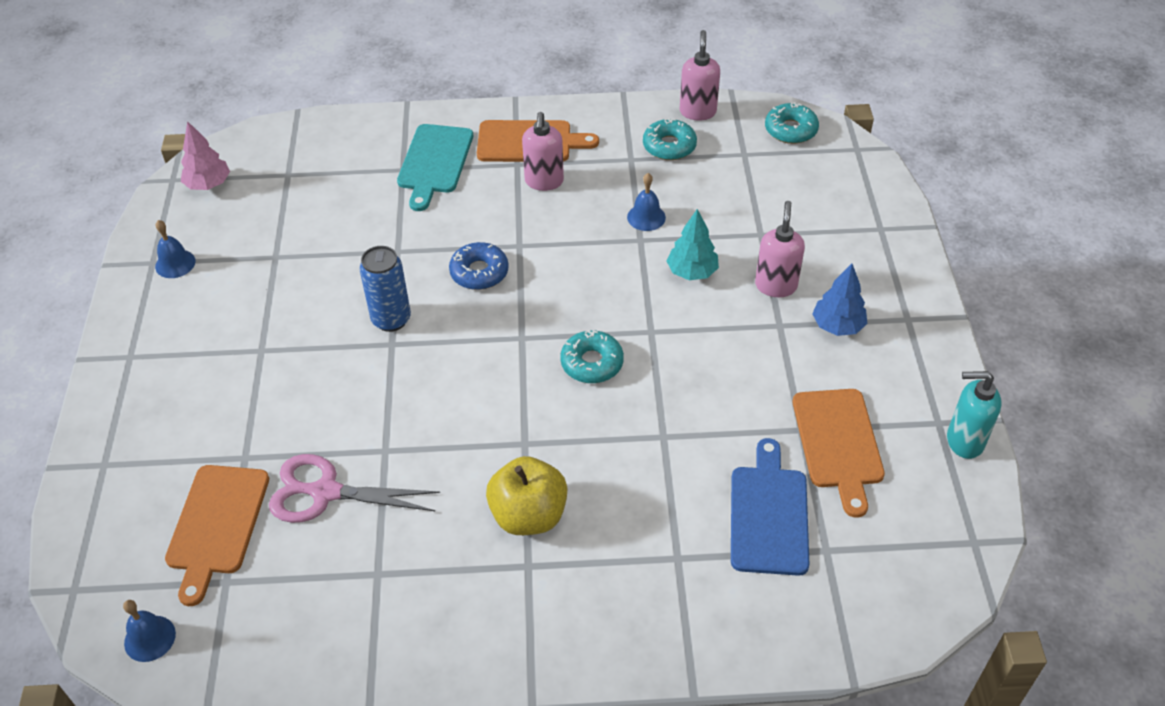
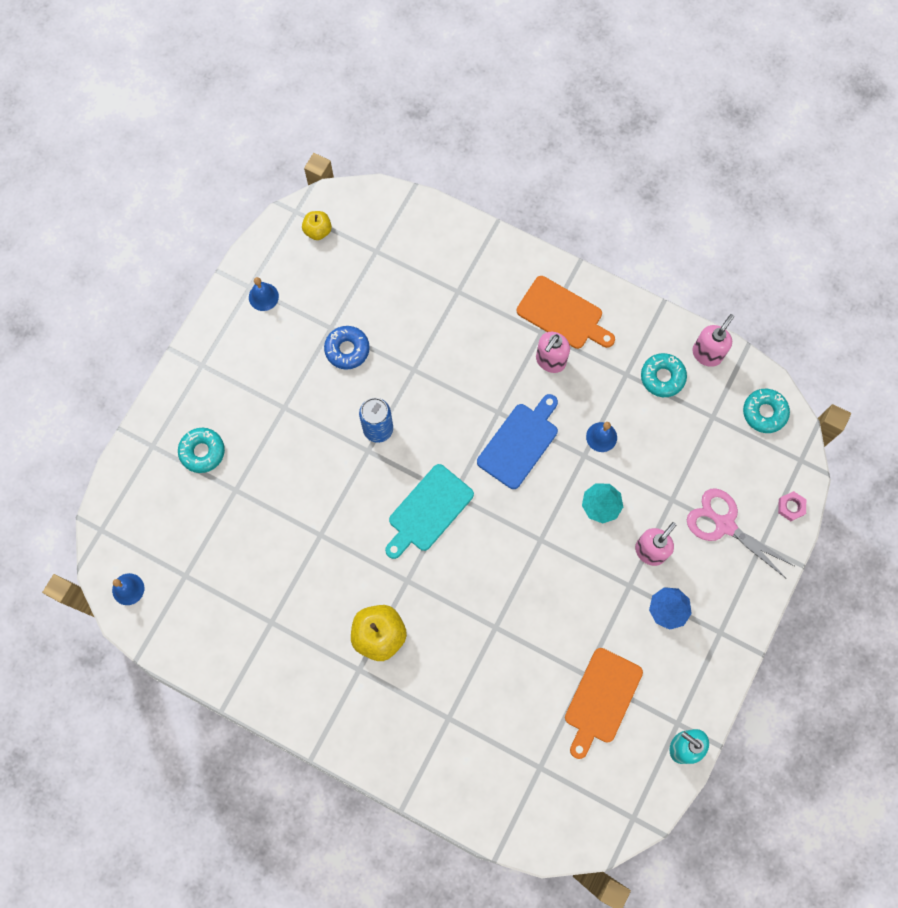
camera: 30 degrees right, 25 degrees up
orange cutting board [165,465,269,606] -> none
pink tree [181,121,230,190] -> yellow apple [302,211,332,240]
pink scissors [269,454,440,523] -> pink scissors moved to [687,488,794,579]
turquoise cutting board [397,124,473,211] -> turquoise cutting board moved to [385,464,474,559]
blue donut [449,242,509,290] -> blue donut moved to [324,326,370,370]
turquoise donut [560,330,624,383] -> turquoise donut moved to [178,428,225,473]
blue cutting board [731,438,809,576] -> blue cutting board moved to [477,394,558,489]
none -> pink nut [778,491,806,521]

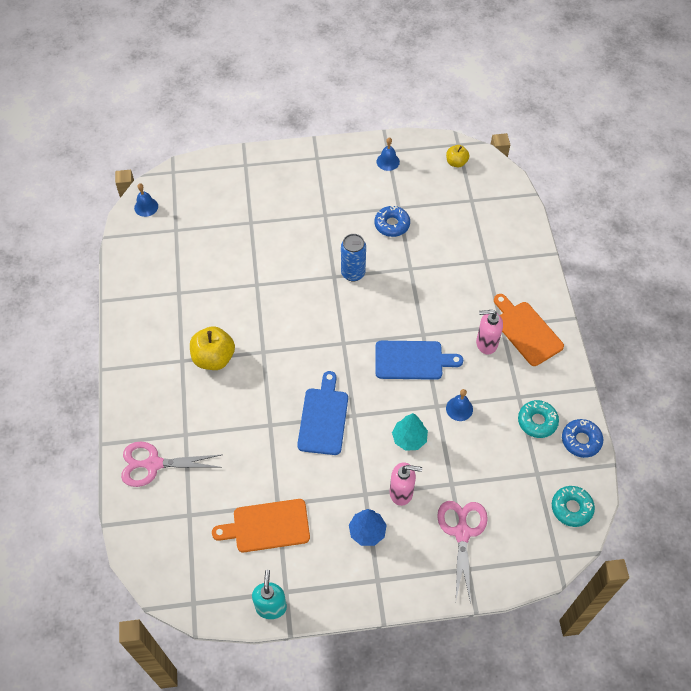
camera: 55 degrees right, 15 degrees down
turquoise donut [178,428,225,473] -> none
turquoise cutting board [385,464,474,559] -> none
orange cutting board [517,276,615,349] -> orange cutting board turned 150 degrees clockwise [494,294,564,366]
pink soap dispenser [693,314,734,367] -> blue donut [562,419,603,458]
pink nut [778,491,806,521] -> none
none -> pink scissors [121,441,222,487]
none -> blue cutting board [297,371,348,455]

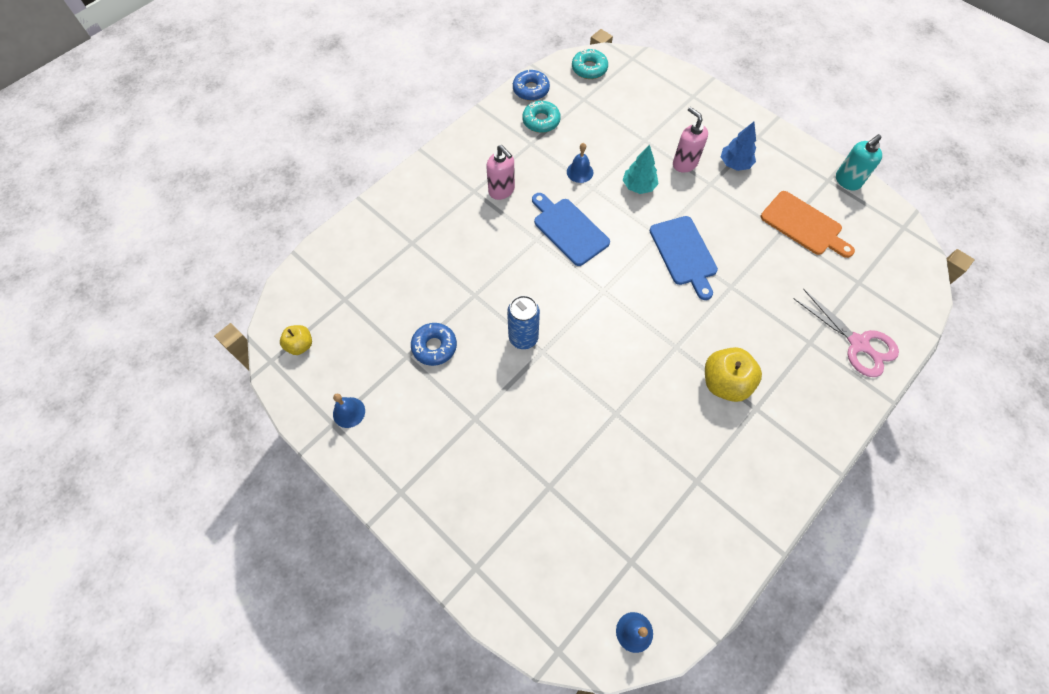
camera: 130 degrees left, 5 degrees up
blue cutting board [297,371,348,455] -> blue cutting board turned 75 degrees counterclockwise [649,216,718,300]
pink scissors [437,501,488,604] -> none
orange cutting board [494,294,564,366] -> none

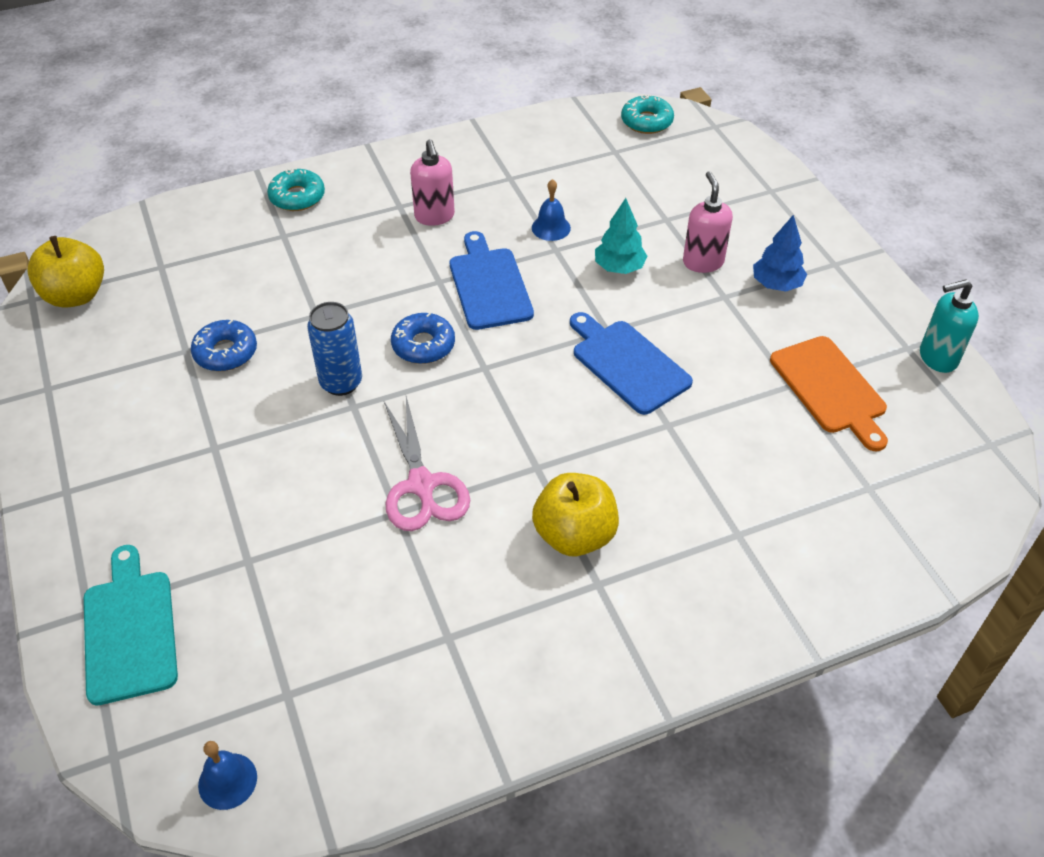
camera: 25 degrees right, 15 degrees down
yellow apple [280,325,312,355] -> yellow apple [27,236,104,308], size x1.72
blue bell [333,394,365,428] -> none
blue donut [513,69,550,101] -> blue donut moved to [391,313,455,364]
turquoise donut [522,101,561,133] -> turquoise donut moved to [267,168,325,211]
blue cutting board [649,216,718,300] -> blue cutting board turned 135 degrees clockwise [570,312,693,415]
pink scissors [794,289,899,377] -> pink scissors moved to [384,396,470,531]
none -> turquoise cutting board [84,545,178,705]

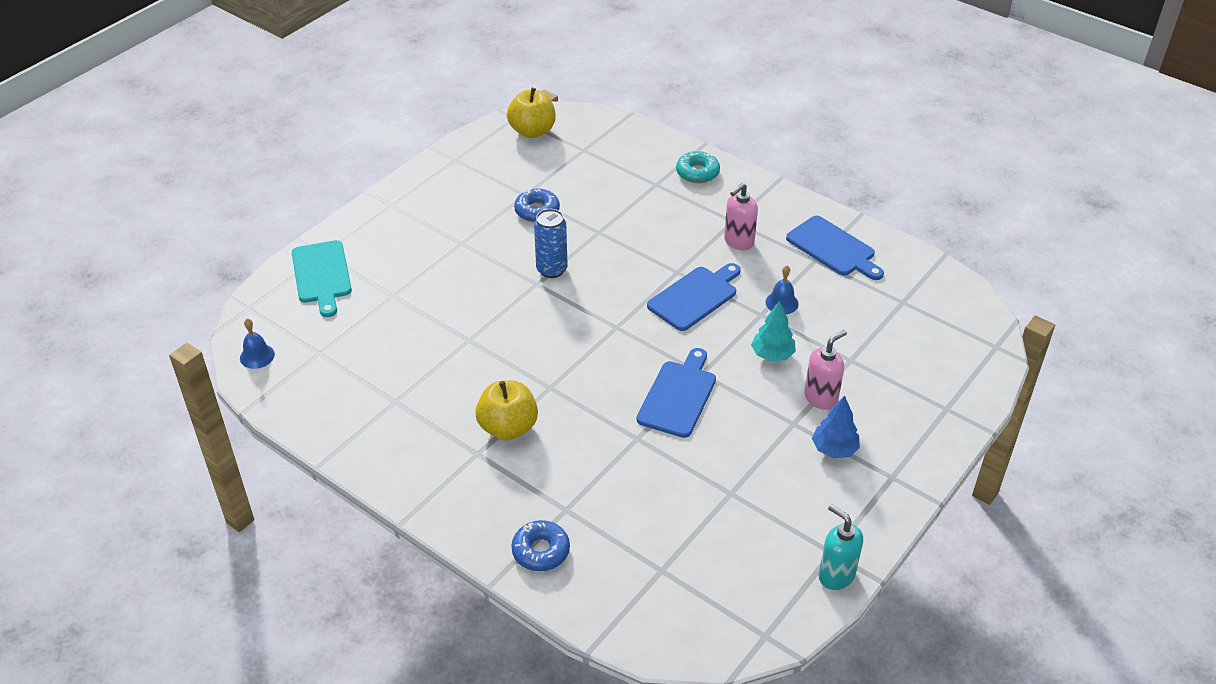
camera: 60 degrees right, 5 degrees down
turquoise cutting board [84,545,178,705] -> turquoise cutting board turned 120 degrees clockwise [292,240,352,317]
pink scissors [384,396,470,531] -> none
blue donut [391,313,455,364] -> blue donut moved to [511,520,570,571]
turquoise donut [621,94,674,134] -> none
orange cutting board [770,336,888,452] -> none
none -> blue cutting board [786,216,884,280]

